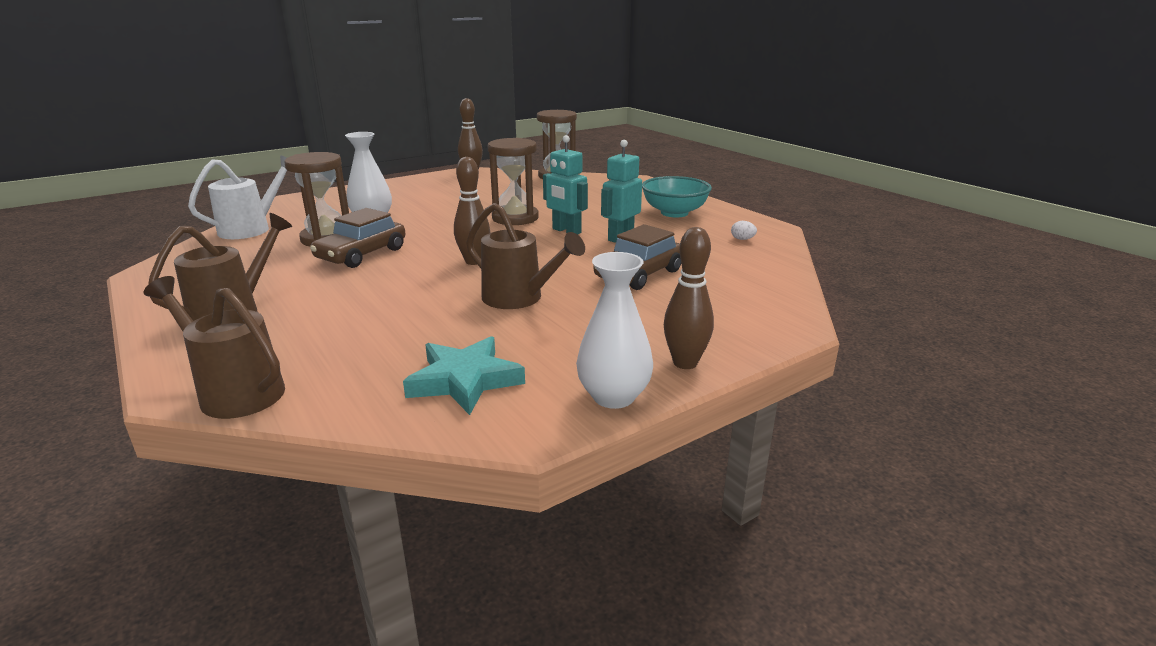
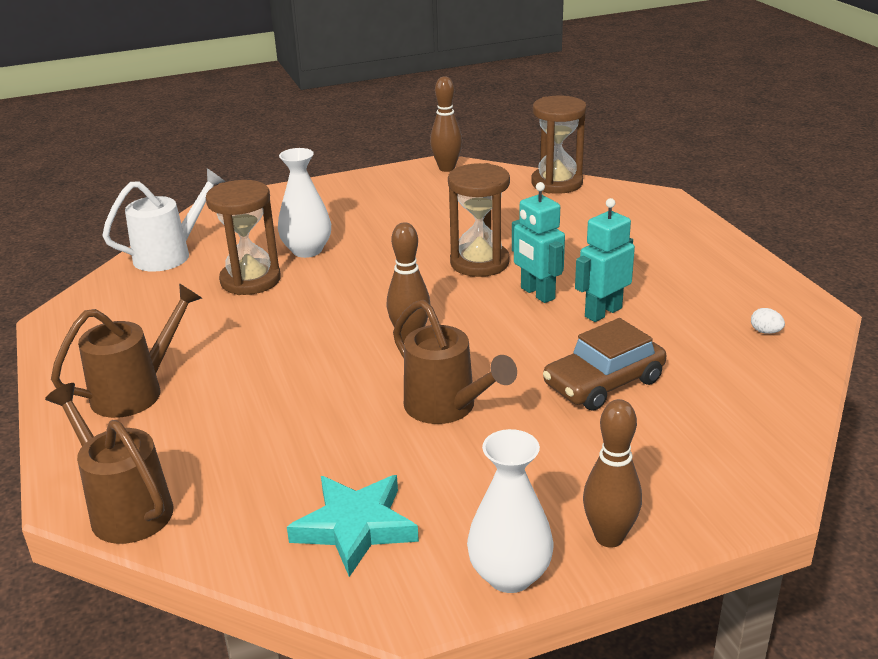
camera: 15 degrees right, 5 degrees up
brown car [310,208,405,268] -> none
turquoise bowl [642,176,712,218] -> none

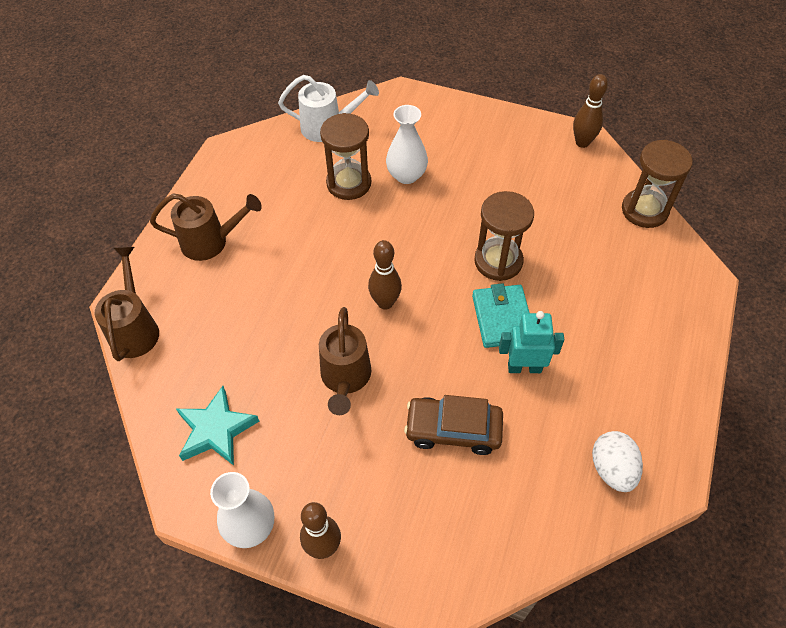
camera: 40 degrees right, 25 degrees up
turquoise robot [512,182,565,303] -> turquoise wallet [472,283,530,348]
white egg [751,308,785,334] -> white egg [592,431,643,492], size x2.12

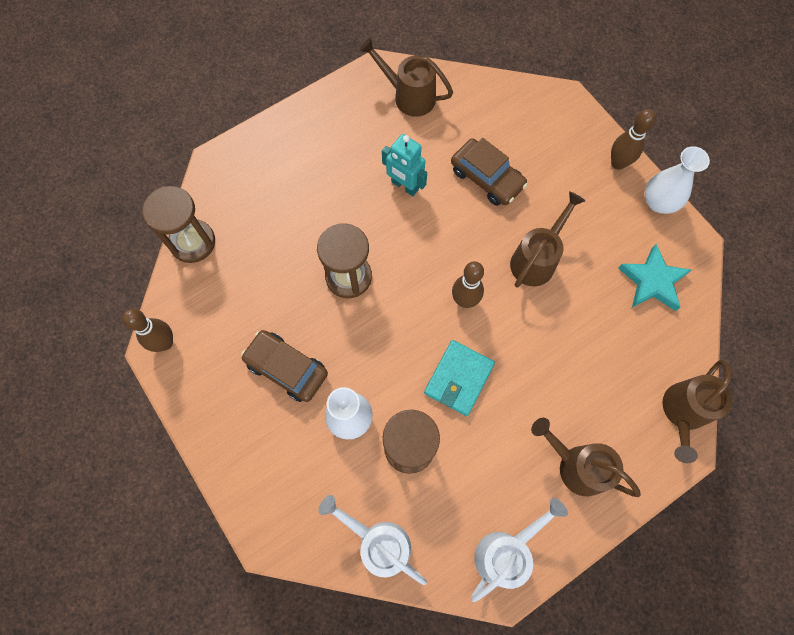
camera: 145 degrees left, 15 degrees up
turquoise wallet [472,283,530,348] -> turquoise wallet moved to [424,340,495,416]
white egg [592,431,643,492] -> brown watering can [359,37,453,117]
none -> brown car [241,330,328,402]
none -> white watering can [471,498,568,602]

